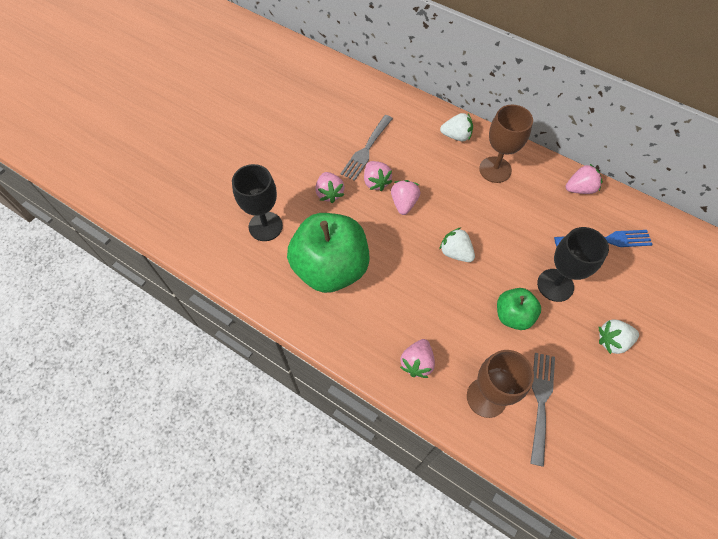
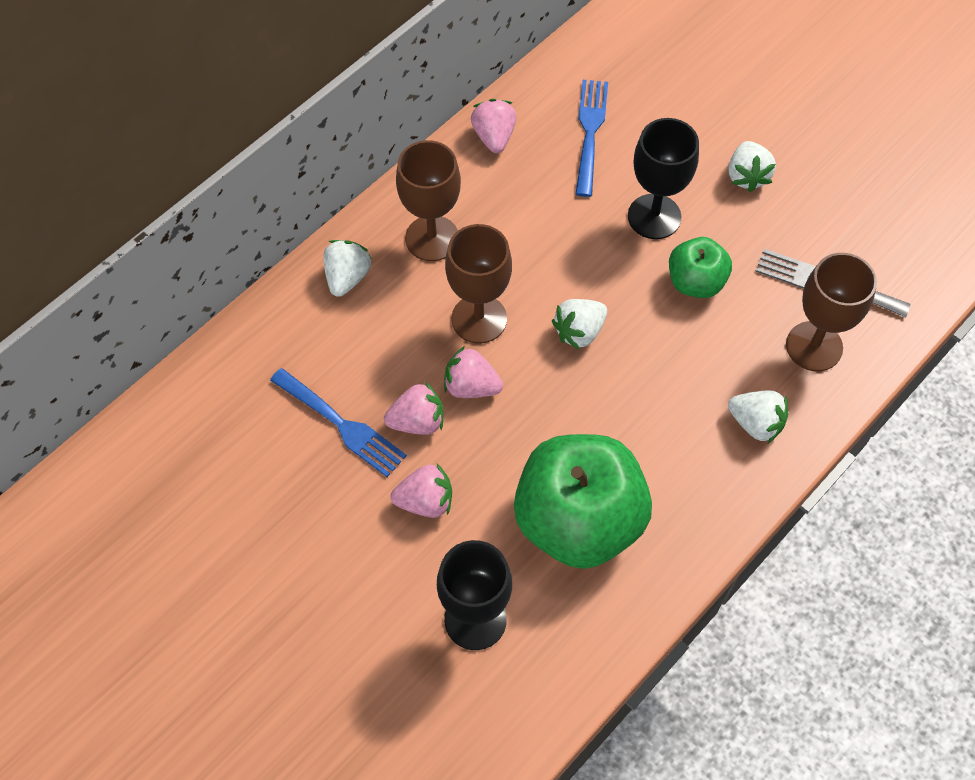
camera: 80 degrees left, 0 degrees up
grey fork [340,115,393,181] -> blue fork [270,368,407,477]
pink strawberry [400,339,435,378] -> white strawberry [728,390,788,443]
none -> brown goblet [445,224,512,344]

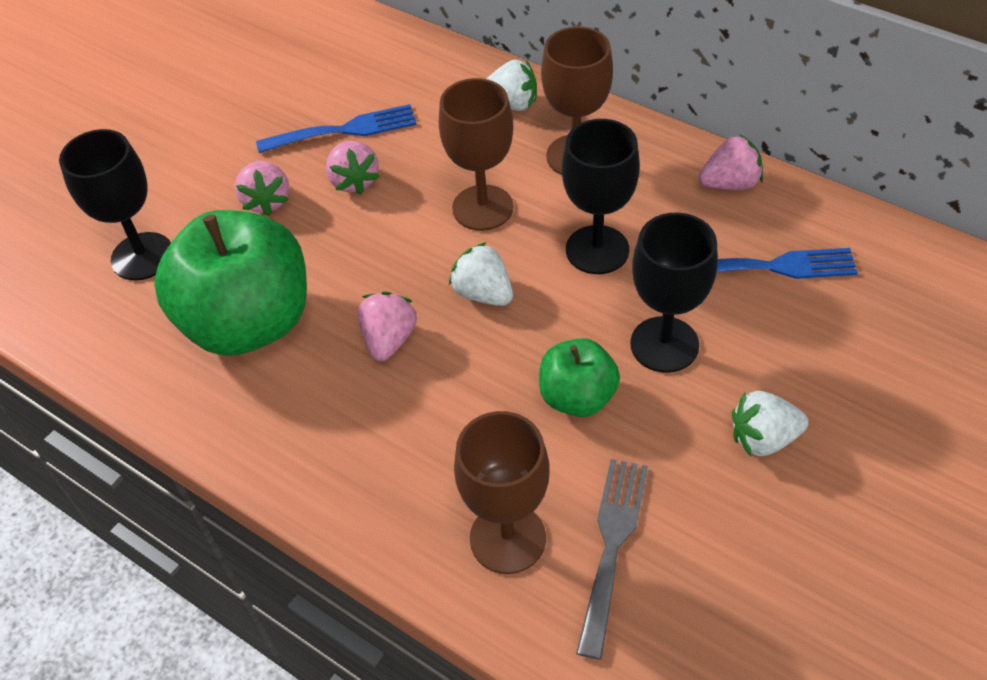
camera: 85 degrees right, 10 degrees down
blue fork [270,368,407,477] -> blue fork turned 135 degrees counterclockwise [256,104,417,153]
pink strawberry [444,346,503,398] -> pink strawberry moved to [358,291,417,361]
white strawberry [728,390,788,443] -> none
none -> black goblet [562,119,640,274]

